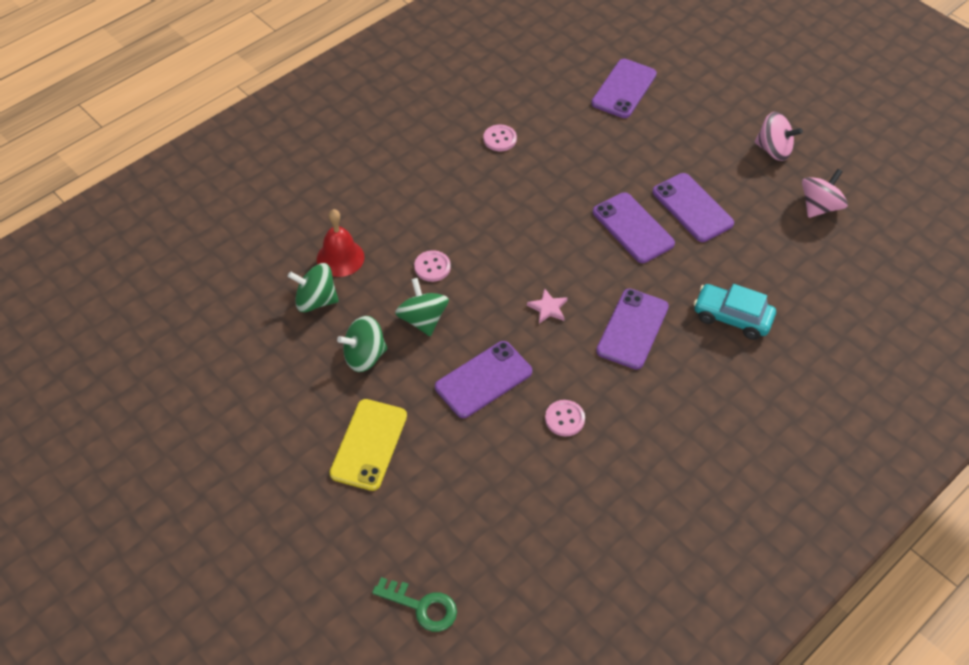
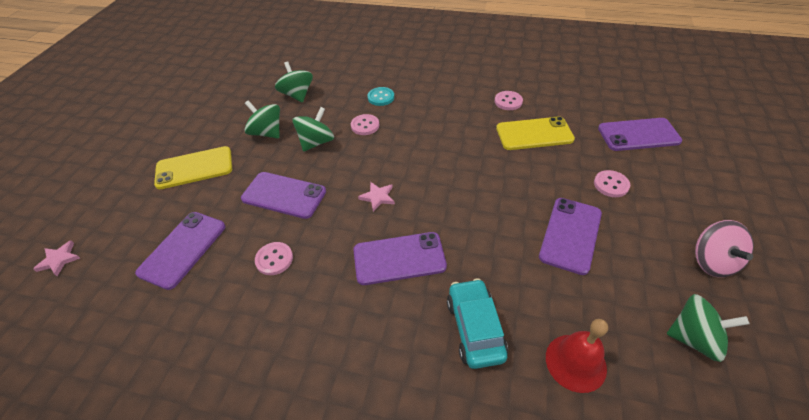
camera: 60 degrees right, 5 degrees down
red bell [317,209,364,277] -> red bell moved to [546,319,608,393]
green key [372,577,457,632] -> pink star [33,241,80,276]
purple phone [593,192,675,263] -> purple phone moved to [135,212,225,290]
pink spinning top [802,169,848,218] -> green spinning top [667,294,750,362]
none -> turquoise button [368,87,394,106]
none -> yellow phone [496,116,575,150]
none -> pink button [594,170,630,197]

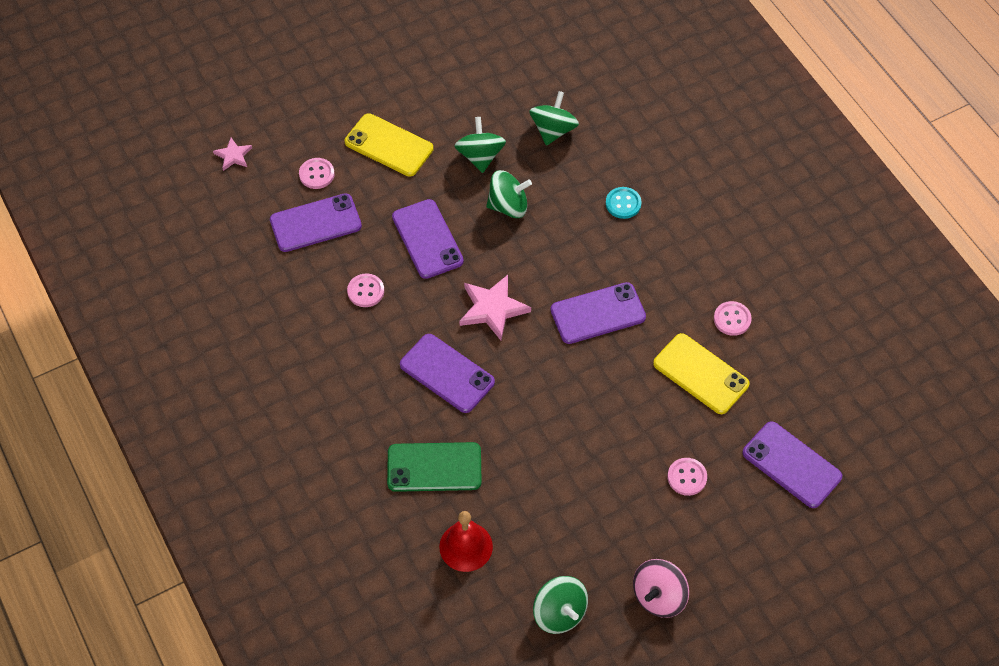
camera: 45 degrees right, 10 degrees up
pink button [351,114,379,135] -> pink button moved to [299,158,335,189]
pink star [358,182,395,212] -> pink star [460,275,531,340], size x1.76
turquoise car [447,278,508,369] -> green phone [387,442,482,492]
purple phone [539,198,602,275] -> purple phone moved to [550,282,646,344]

